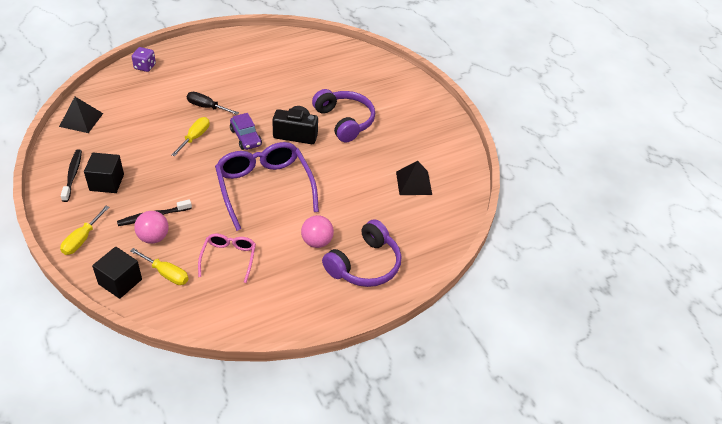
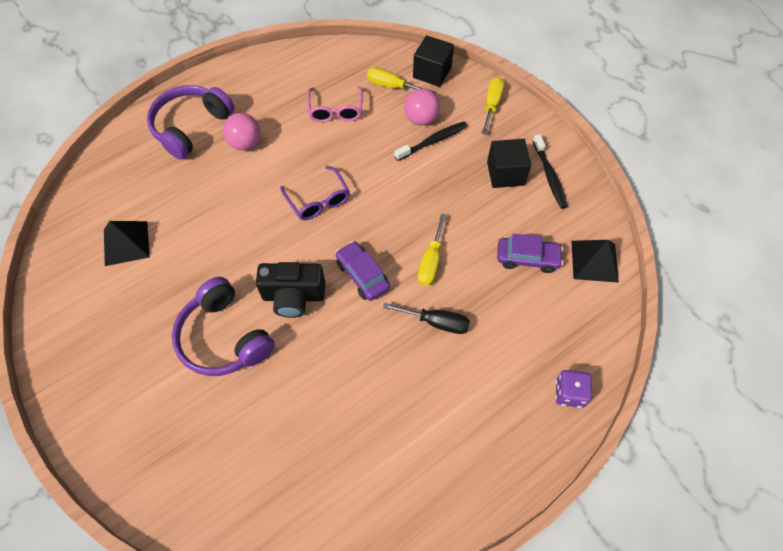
camera: 175 degrees right, 15 degrees up
purple glasses [215,142,319,231] -> purple glasses [280,166,350,220], size x0.53
none -> purple car [497,234,563,273]

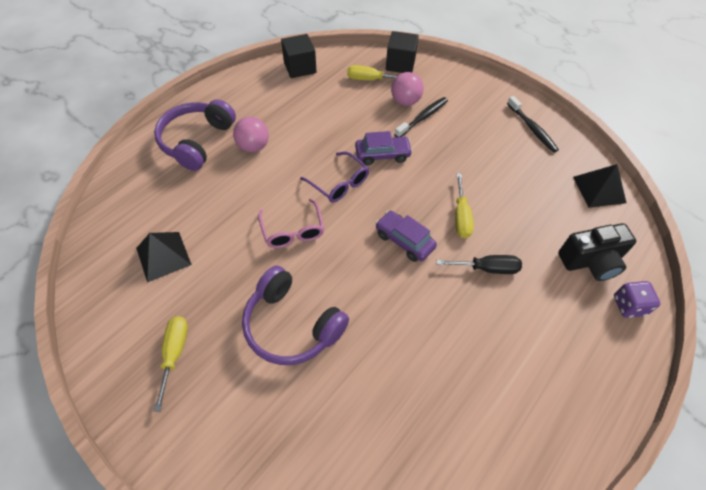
camera: 15 degrees left, 5 degrees down
black camera [256,262,325,318] -> black camera moved to [558,223,636,281]
pink glasses [307,86,363,122] -> pink glasses moved to [258,199,324,248]
yellow screwdriver [482,77,504,135] -> yellow screwdriver moved to [154,316,188,412]
black cube [487,139,531,188] -> black cube moved to [281,34,317,78]
purple car [497,234,563,273] -> purple car moved to [355,131,413,165]

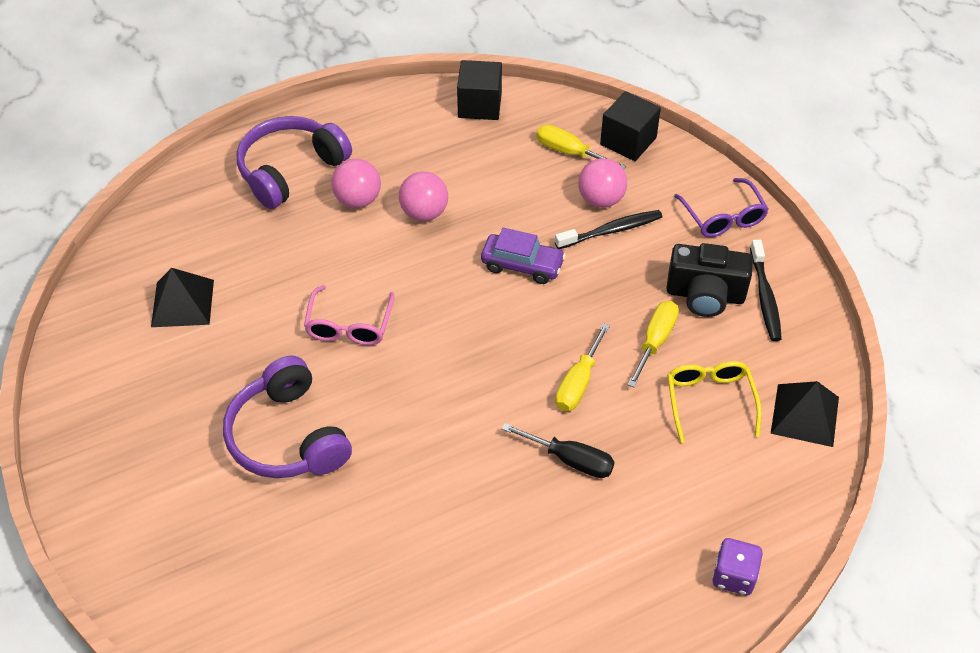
camera: 25 degrees right, 5 degrees down
yellow screwdriver [154,316,188,412] -> yellow screwdriver moved to [628,301,679,388]
purple glasses [300,152,369,203] -> purple glasses moved to [674,178,769,237]
purple car [375,211,437,262] -> none
black camera [558,223,636,281] -> black camera moved to [666,243,753,317]
none -> pink ball [399,171,448,221]
none -> yellow glasses [667,361,762,443]

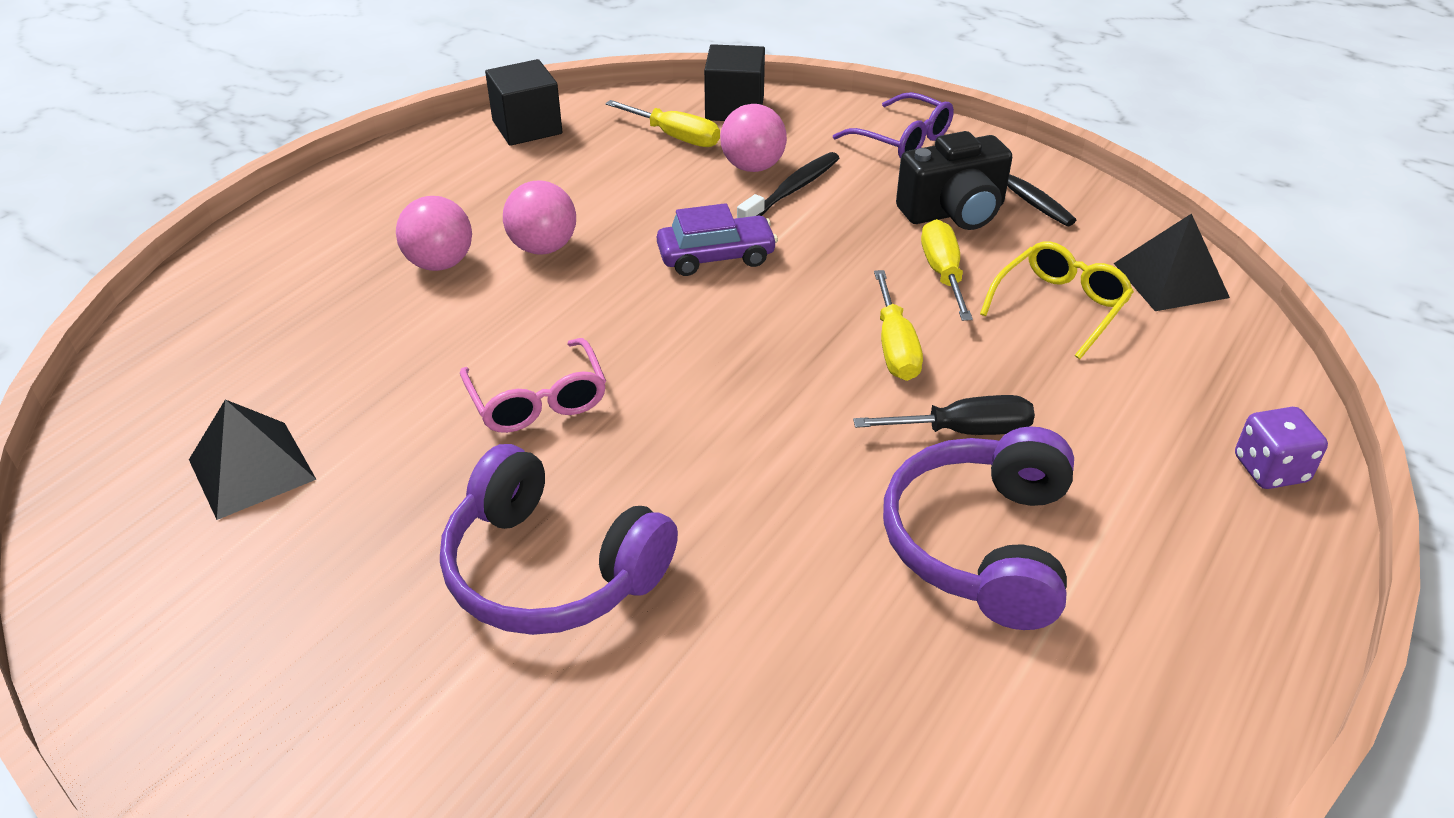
camera: 30 degrees left, 10 degrees down
purple headphones [237,116,352,209] -> purple headphones moved to [883,426,1074,630]
yellow screwdriver [537,125,626,169] -> yellow screwdriver turned 150 degrees counterclockwise [605,100,720,147]
yellow glasses [667,361,762,443] -> yellow glasses turned 75 degrees clockwise [980,241,1134,359]

